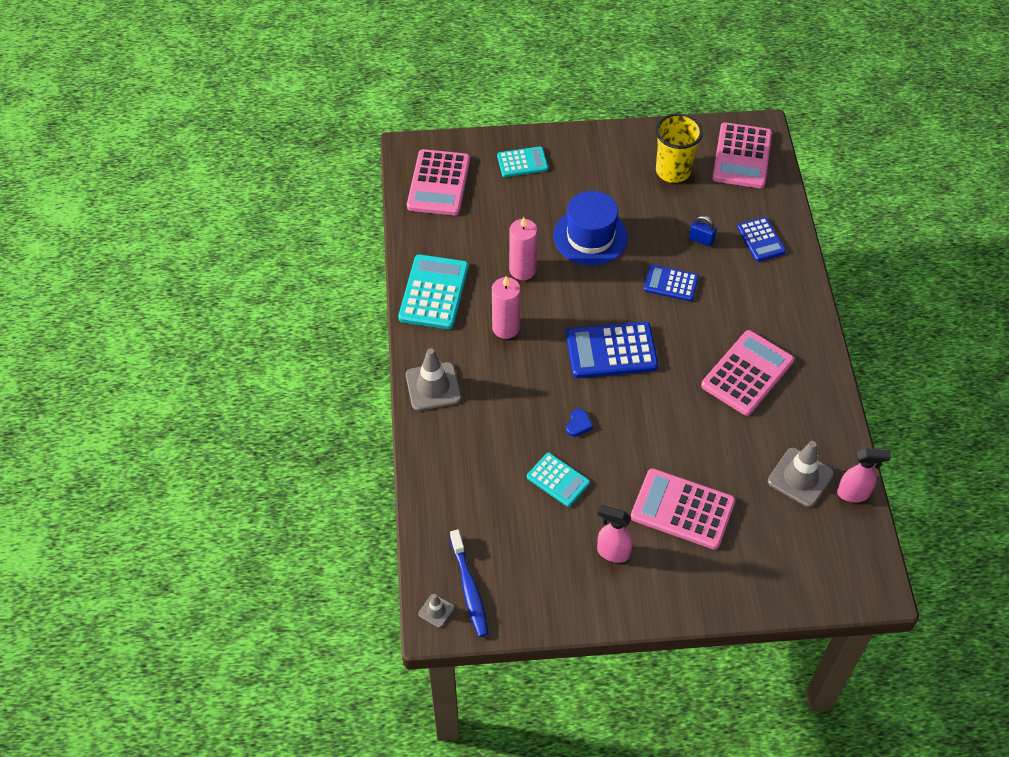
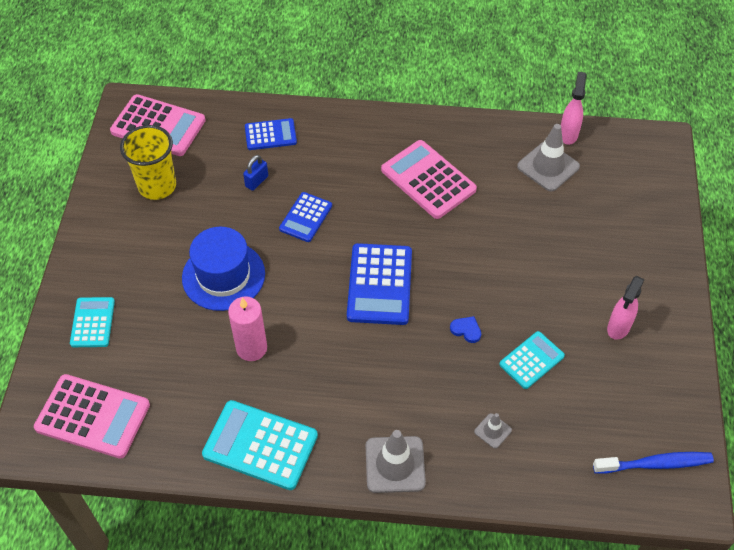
camera: 80 degrees left, 0 degrees up
grey traffic cone [418,594,454,628] -> grey traffic cone moved to [474,413,512,448]
pink candle [492,276,521,339] -> none
pink calculator [631,468,735,550] -> none

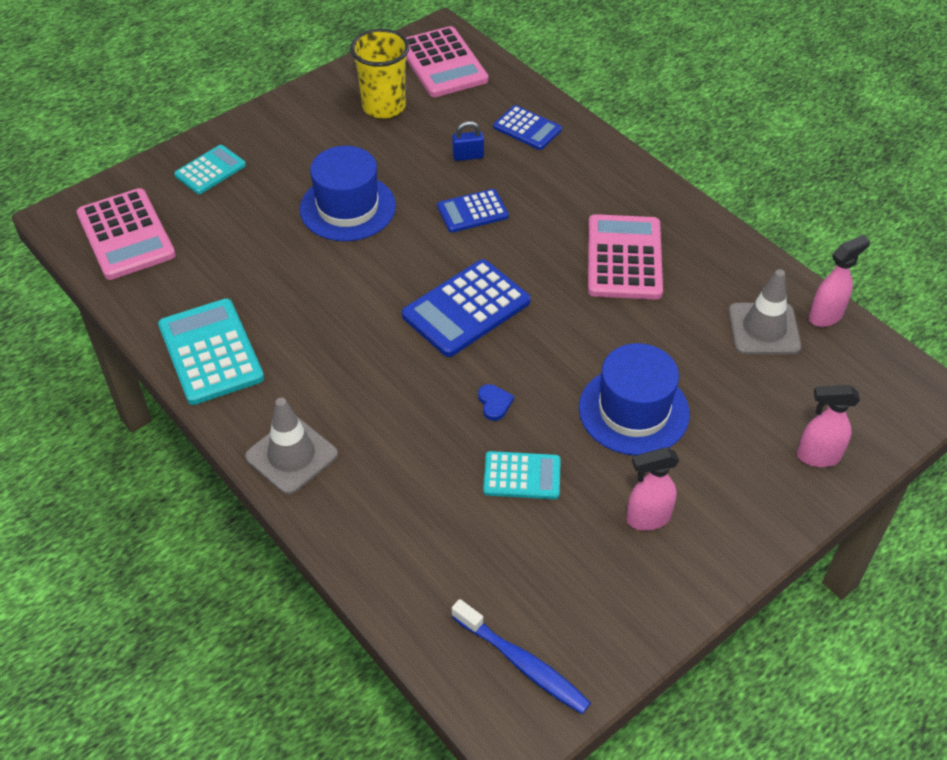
camera: 45 degrees right, 5 degrees down
pink candle [228,296,267,361] -> none
grey traffic cone [474,413,512,448] -> none
none -> blue hat [579,343,690,455]
none -> pink spray bottle [797,385,860,467]

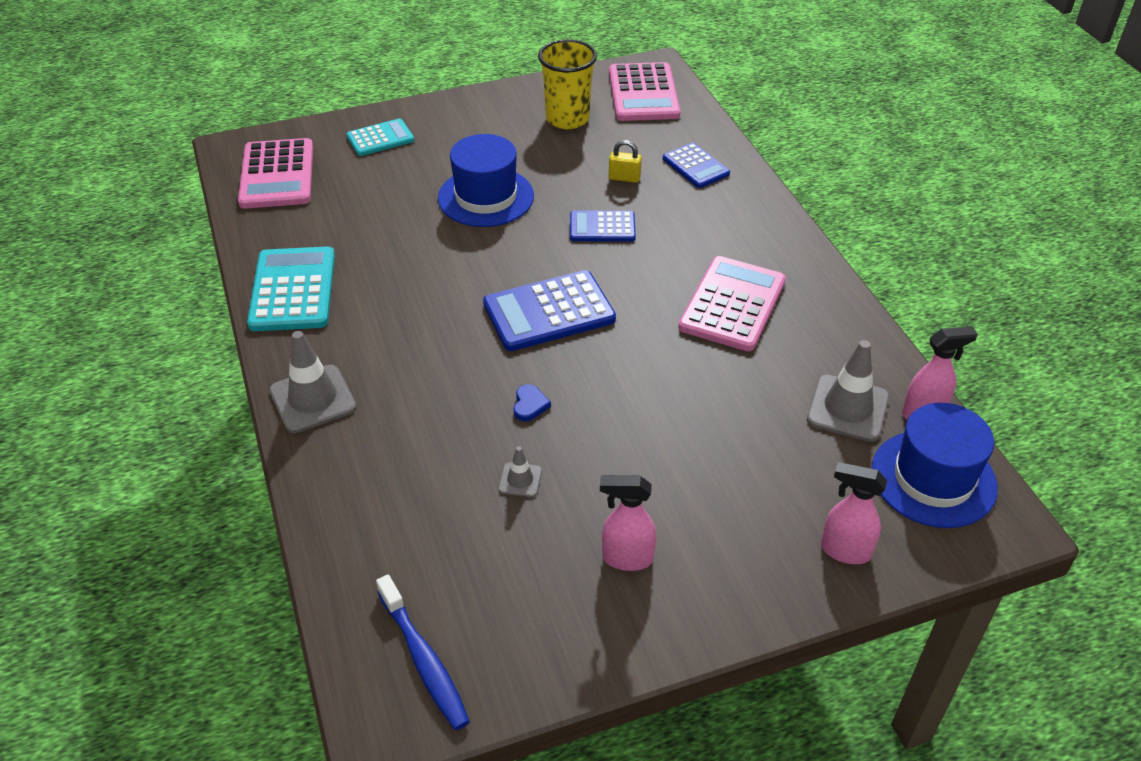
camera: 20 degrees right, 5 degrees down
blue padlock [452,121,484,161] -> yellow padlock [609,140,642,183]
turquoise calculator [483,451,561,499] -> grey traffic cone [498,446,542,497]
blue hat [579,343,690,455] -> blue hat moved to [871,403,998,528]

